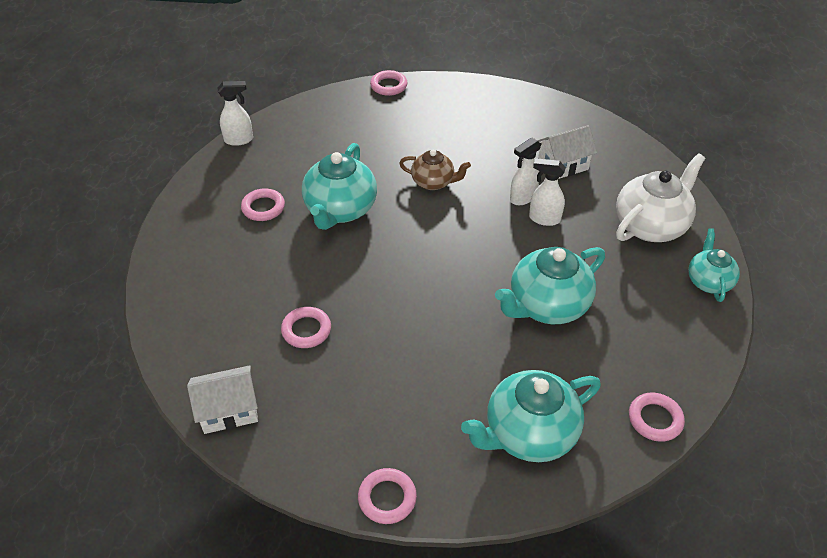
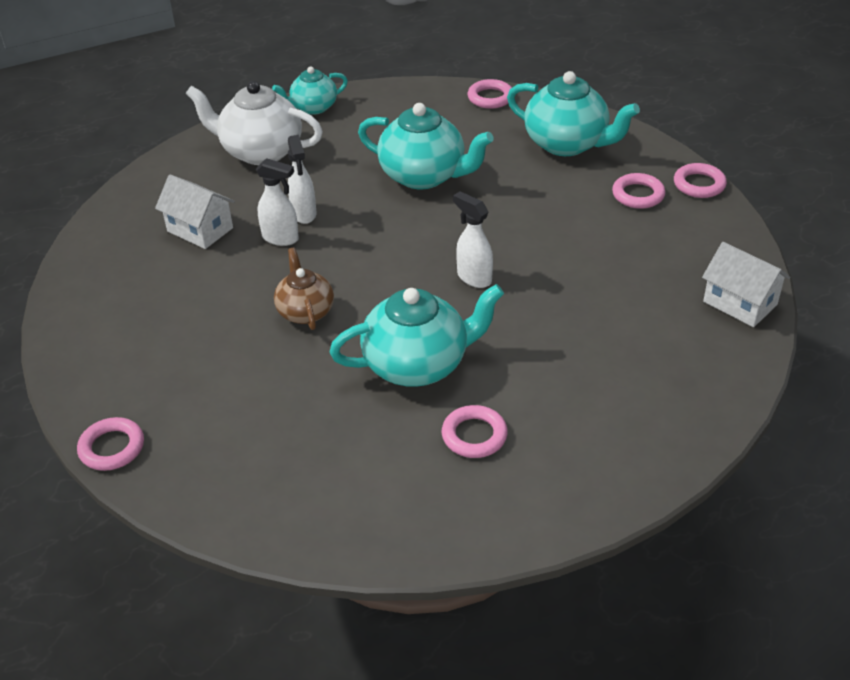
camera: 120 degrees left, 5 degrees down
white spray bottle [218,81,253,146] -> white spray bottle moved to [453,191,493,288]
pink ring [281,307,331,348] -> pink ring moved to [612,173,665,209]

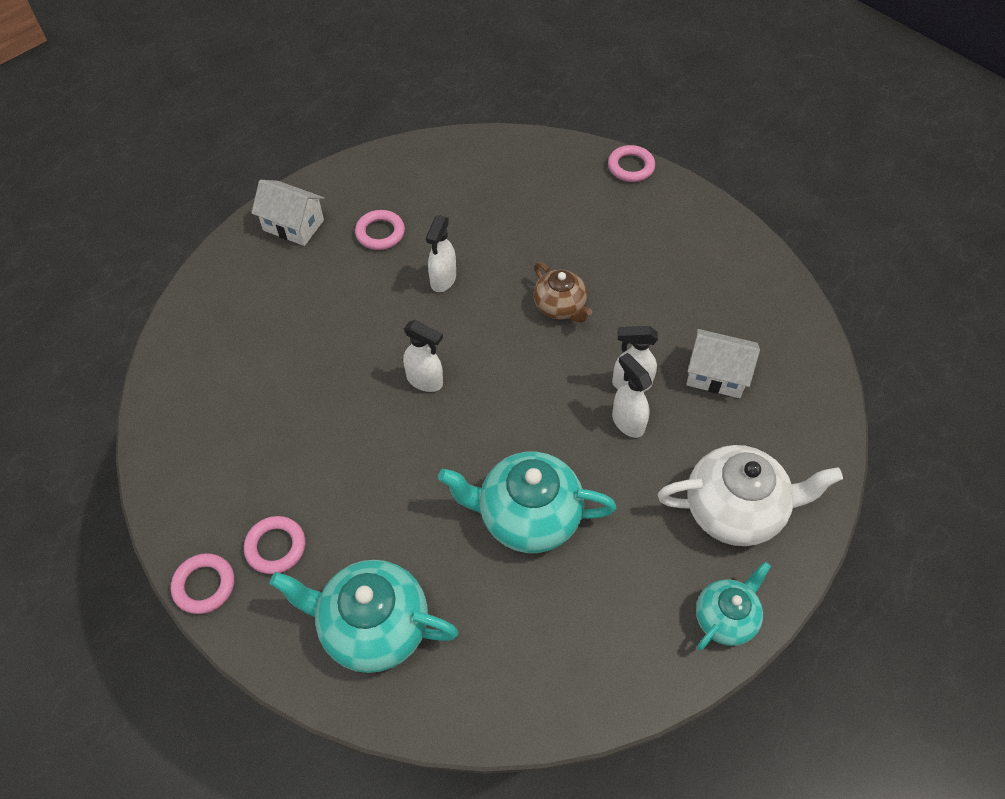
camera: 160 degrees right, 15 degrees up
turquoise teapot [330,284,504,387] -> white spray bottle [426,215,456,292]
pink ring [468,79,512,109] -> none
white house [702,242,790,327] -> white house moved to [251,180,324,246]

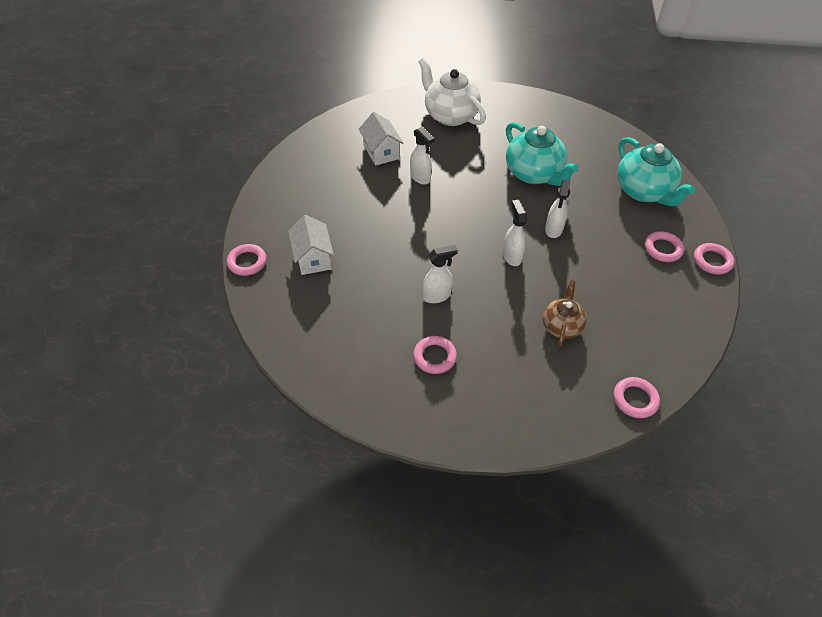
camera: 130 degrees left, 5 degrees down
white house [251,180,324,246] -> white house moved to [288,215,334,275]
brown teapot [533,262,592,323] -> brown teapot moved to [543,280,587,347]
white spray bottle [612,353,652,438] -> white spray bottle moved to [545,179,571,238]
turquoise teapot [696,562,771,651] -> none
none -> pink ring [614,377,660,418]

